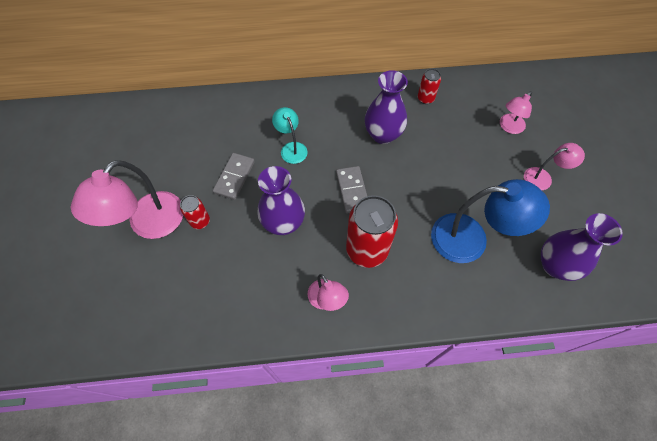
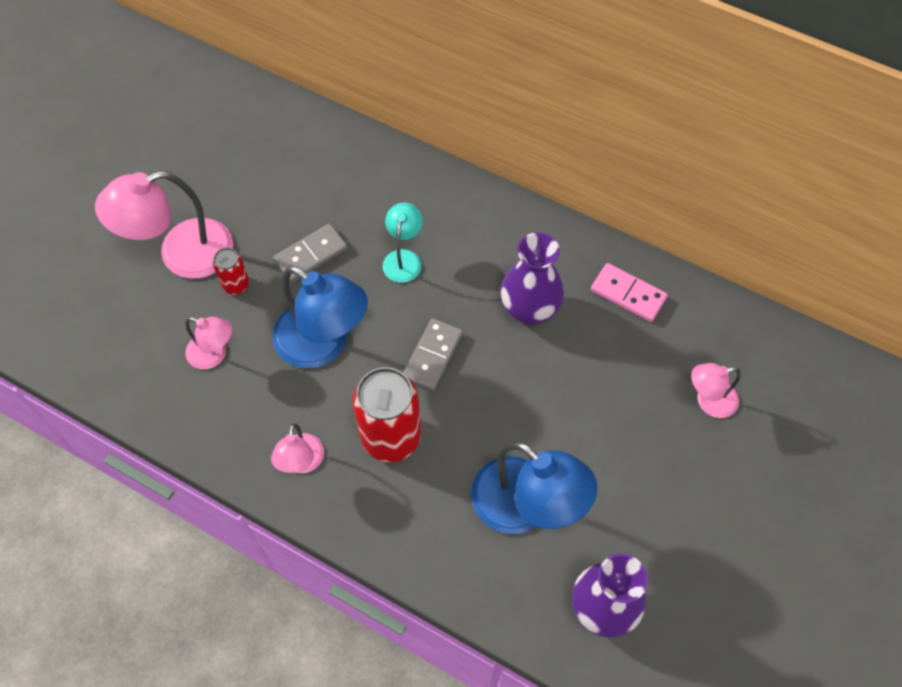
camera: 35 degrees right, 0 degrees up
purple vase [257,166,305,235] -> blue lamp [272,266,368,368]
red can [418,69,441,104] -> pink domino [591,263,668,322]
pink lamp [524,143,585,190] -> pink lamp moved to [185,317,232,369]

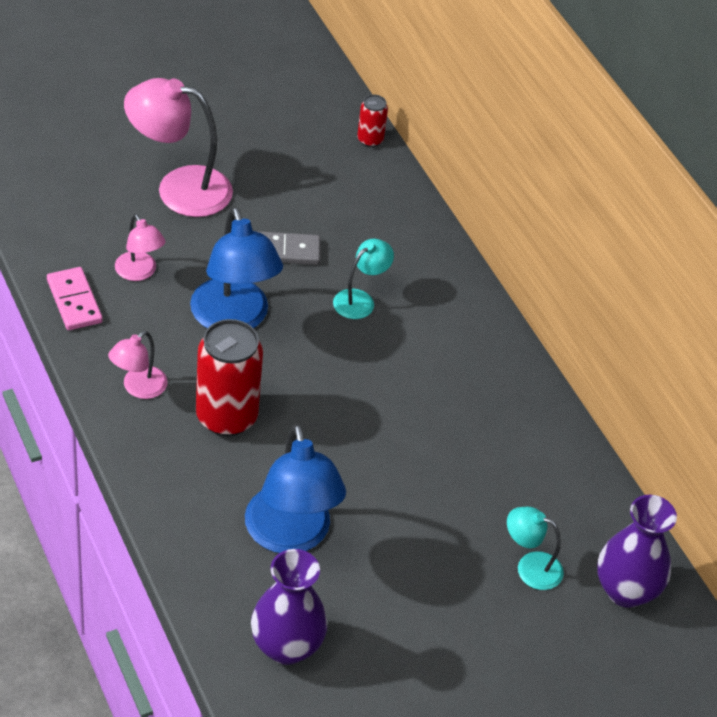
camera: 30 degrees right, 15 degrees down
red can [213,248,249,295] -> red can moved to [357,95,388,147]
grey domino [403,318,463,391] -> none
purple vase [501,232,564,324] -> purple vase moved to [597,495,677,608]
pink domino [591,263,668,322] -> pink domino moved to [47,267,103,330]
pink lamp [691,363,741,418] -> turquoise lamp [507,507,564,590]

